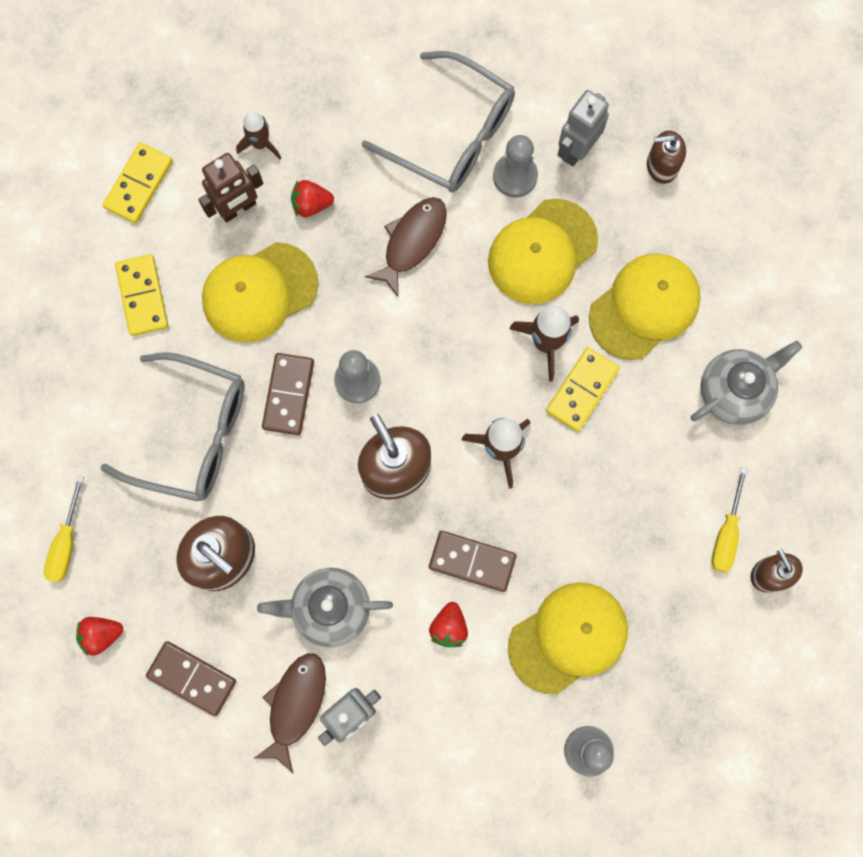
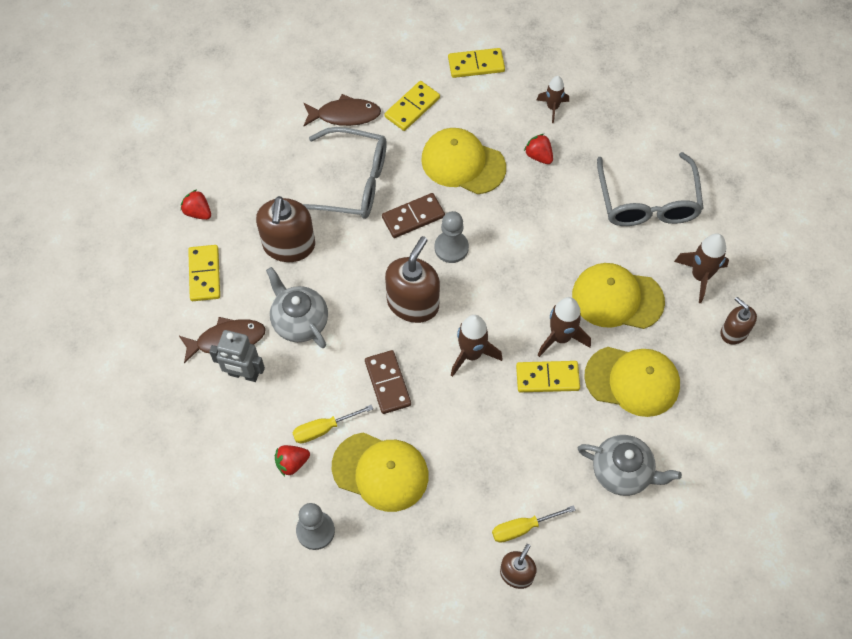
camera: 55 degrees right, 15 degrees down
yellow screwdriver [44,476,84,582] -> yellow screwdriver moved to [292,405,373,443]
grey glasses [100,352,245,501] -> grey glasses turned 60 degrees counterclockwise [303,127,387,219]
brown domino [146,641,236,716] -> yellow domino [188,245,220,301]
brown robot [198,153,263,222] -> none
brown fish [365,197,447,297] -> brown fish moved to [303,94,381,126]
red strawberry [429,602,468,647] -> red strawberry moved to [275,445,310,476]
grey pawn [493,135,538,198] -> none
grey robot [558,90,609,167] -> brown rocket [674,233,729,303]

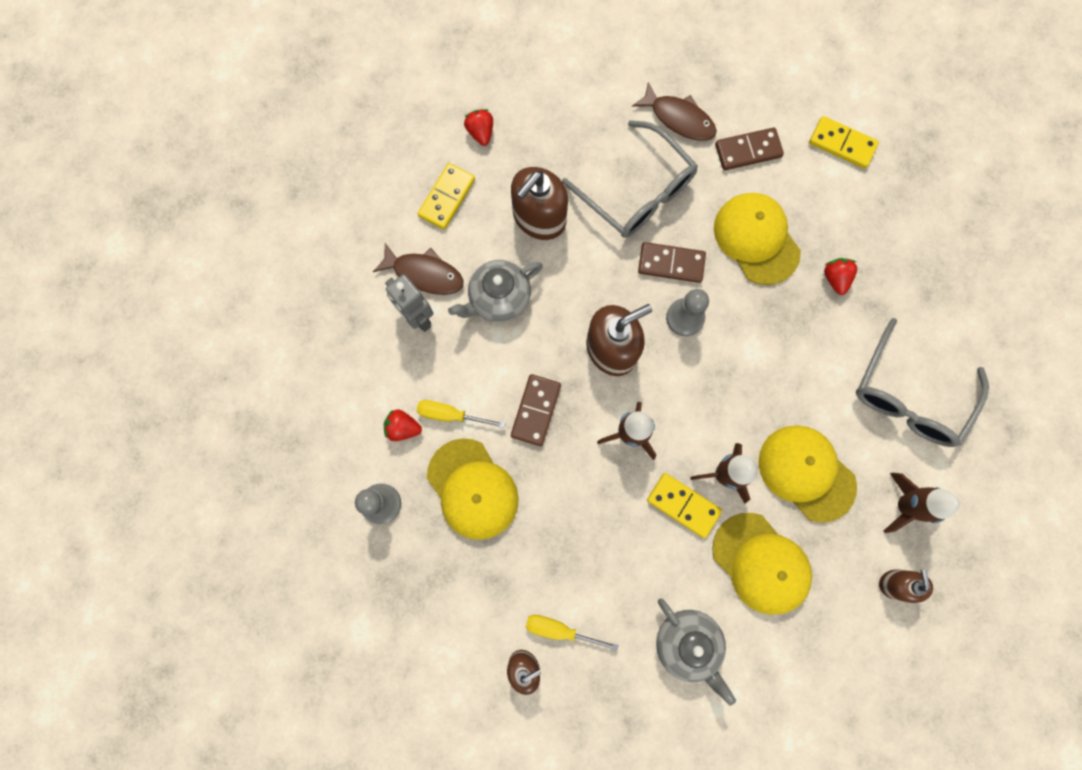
camera: 35 degrees right, 15 degrees up
grey teapot [266,267,328,348] -> grey teapot turned 120 degrees counterclockwise [448,260,543,322]
yellow domino [385,81,440,131] -> brown domino [715,127,784,170]
brown rocket [537,76,569,123] -> none

